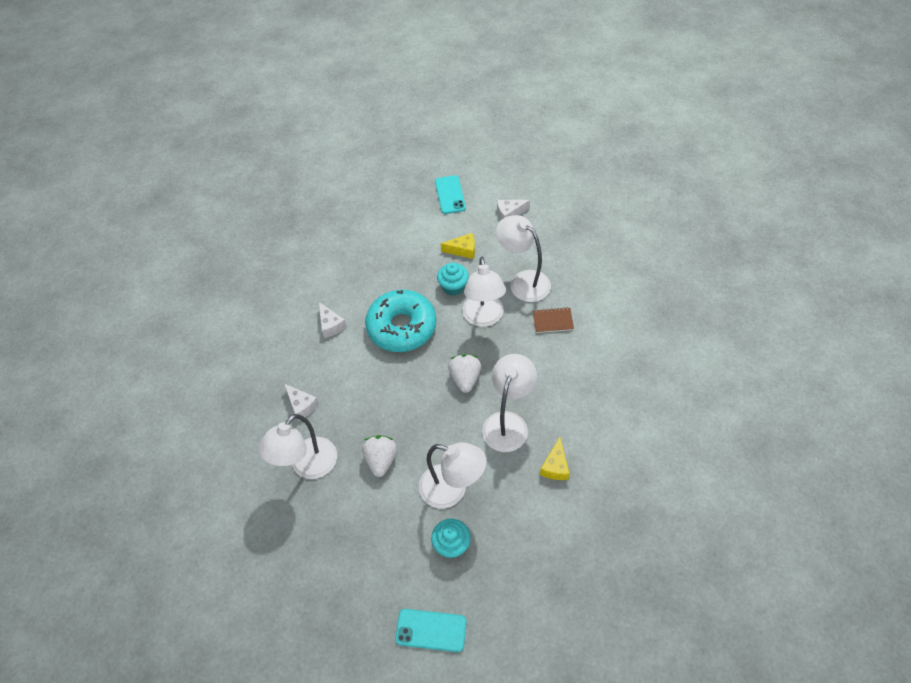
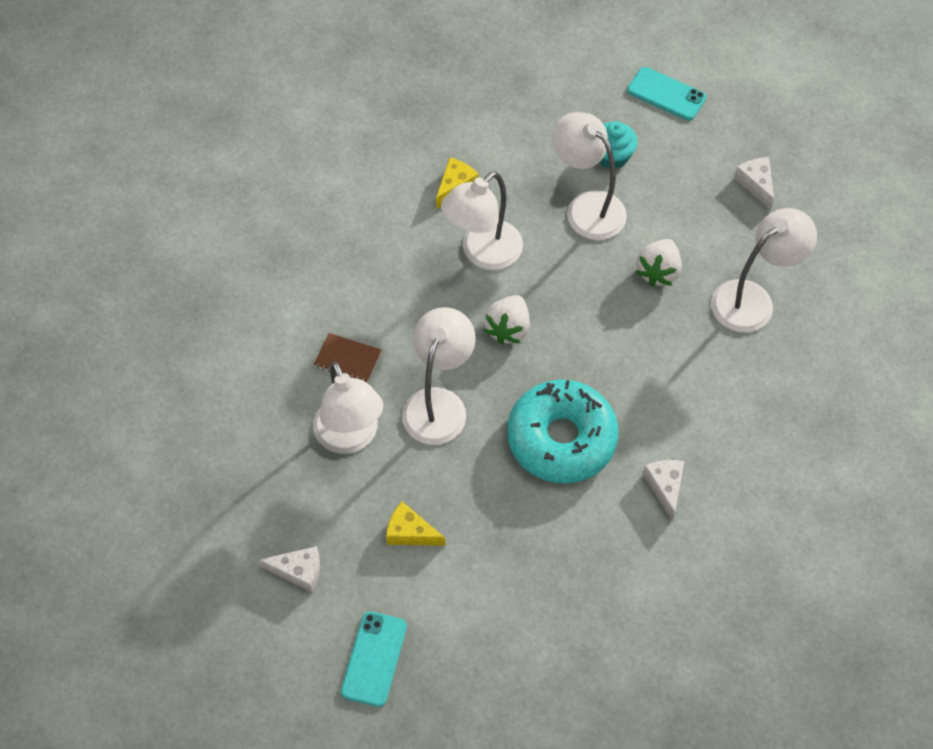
camera: 160 degrees left, 5 degrees up
white cheese [284,384,319,421] -> white cheese moved to [734,157,774,210]
turquoise cupcake [437,263,469,296] -> none

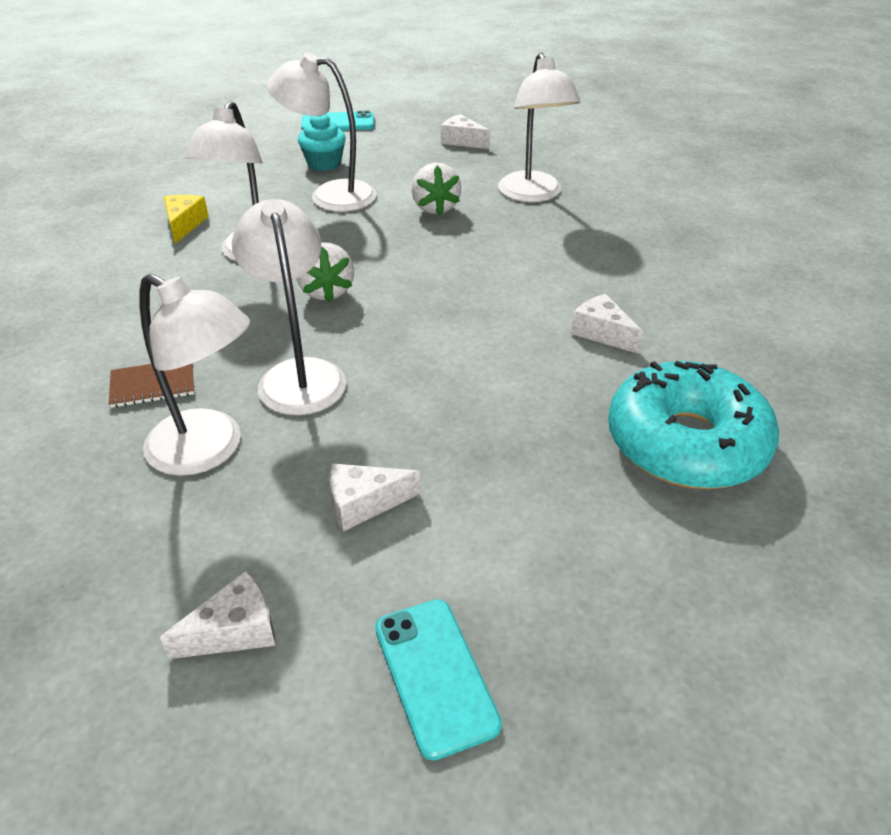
camera: 35 degrees left, 20 degrees down
yellow cheese [386,502,446,546] -> white cheese [330,463,421,532]
turquoise donut [507,380,619,484] -> turquoise donut moved to [608,361,779,489]
white lamp [711,208,817,332] -> white lamp turned 150 degrees clockwise [498,52,581,202]

